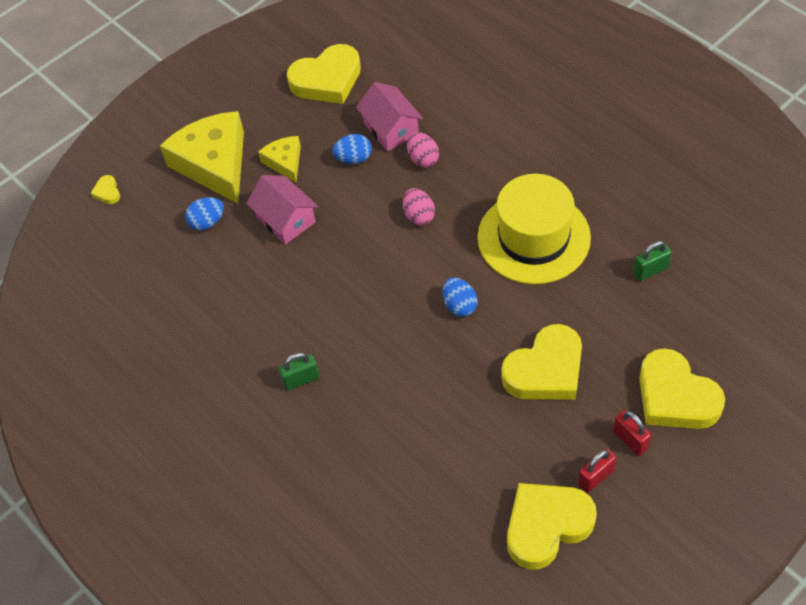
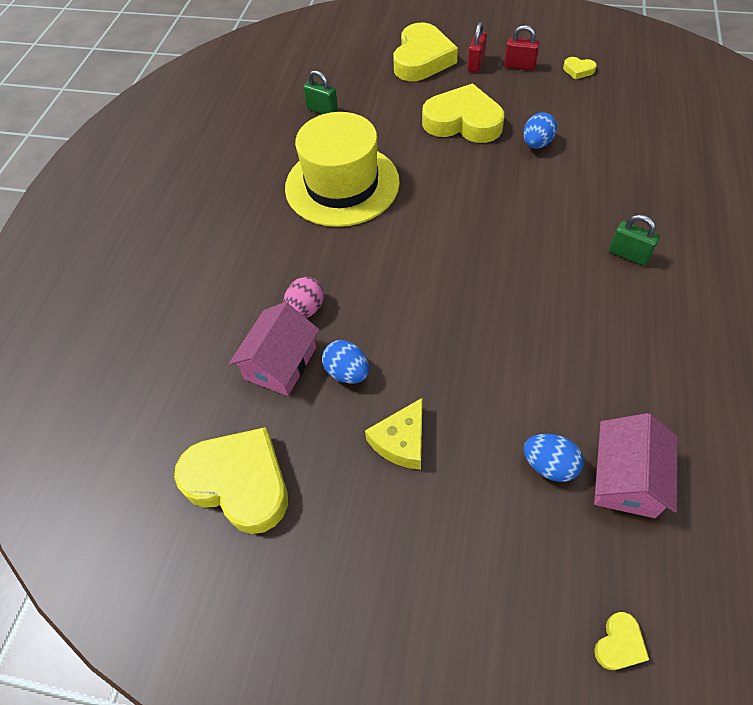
camera: 125 degrees left, 0 degrees up
yellow cheese [160,111,244,204] -> none
pink house [246,175,318,245] -> pink house moved to [594,413,677,518]
pink egg [403,188,435,226] -> none
blue egg [443,277,478,317] -> blue egg moved to [523,112,557,148]
yellow heart [507,483,597,569] -> yellow heart [563,57,597,79], size x0.41

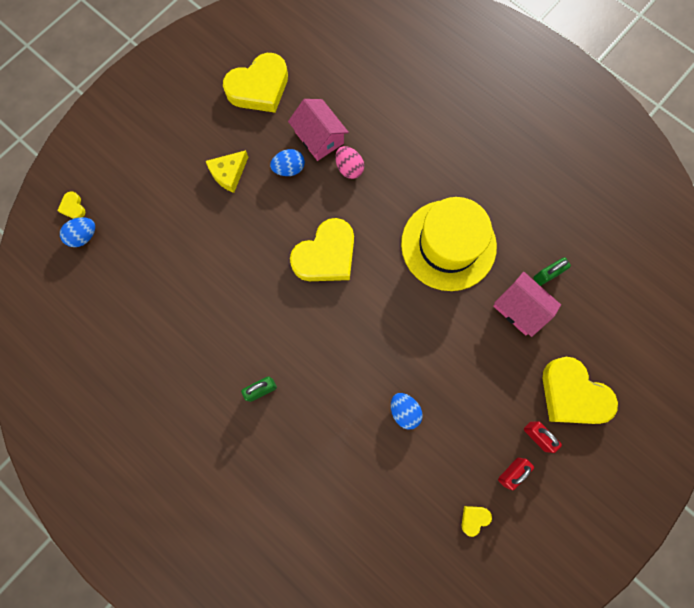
camera: 115 degrees right, 20 degrees up
yellow cheese [365,398,422,470] -> yellow cheese turned 105 degrees counterclockwise [206,150,248,193]
yellow heart [422,83,504,143] -> yellow heart moved to [290,218,354,281]
blue egg [524,434,584,482] -> blue egg moved to [60,217,95,247]
pink house [594,413,677,518] -> pink house moved to [493,272,561,337]

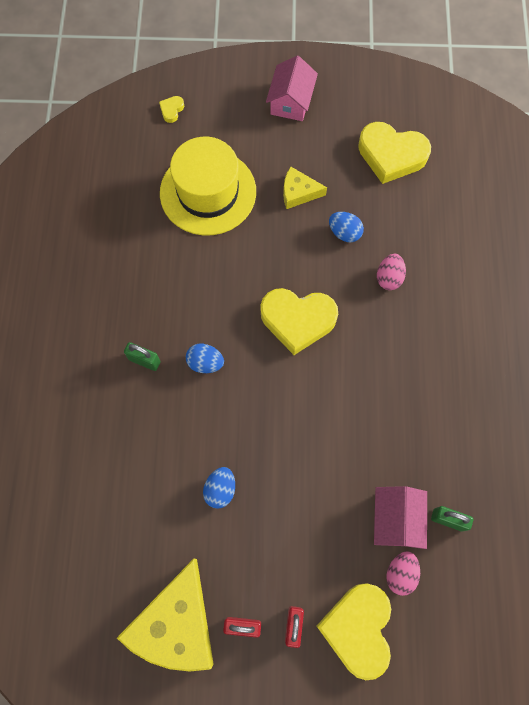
camera: 50 degrees right, 5 degrees down
blue egg [60,217,95,247] -> blue egg moved to [186,344,224,373]
pink house [288,99,349,161] -> pink house moved to [266,55,318,121]
yellow hat [401,197,497,291] -> yellow hat moved to [160,137,256,236]
yellow heart [462,506,492,537] -> yellow cheese [117,559,214,671]
none -> pink egg [386,551,420,596]

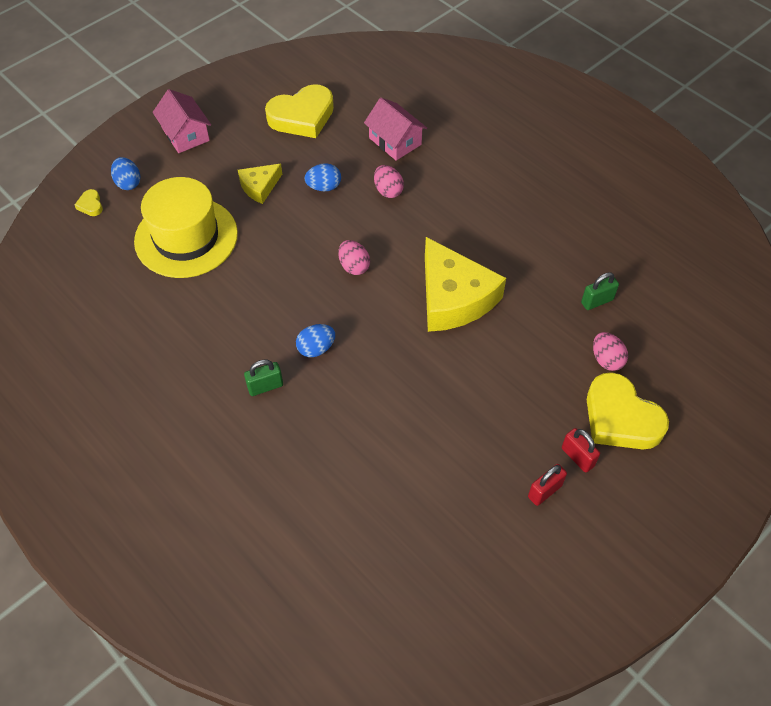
camera: 45 degrees left, 15 degrees down
yellow cheese [117,559,214,671] -> yellow cheese moved to [425,237,506,332]
blue egg [203,467,235,509] -> blue egg moved to [111,157,140,190]
yellow heart [260,288,338,355] -> pink egg [338,240,370,275]
pink house [374,486,427,549] -> pink house moved to [364,98,427,161]

